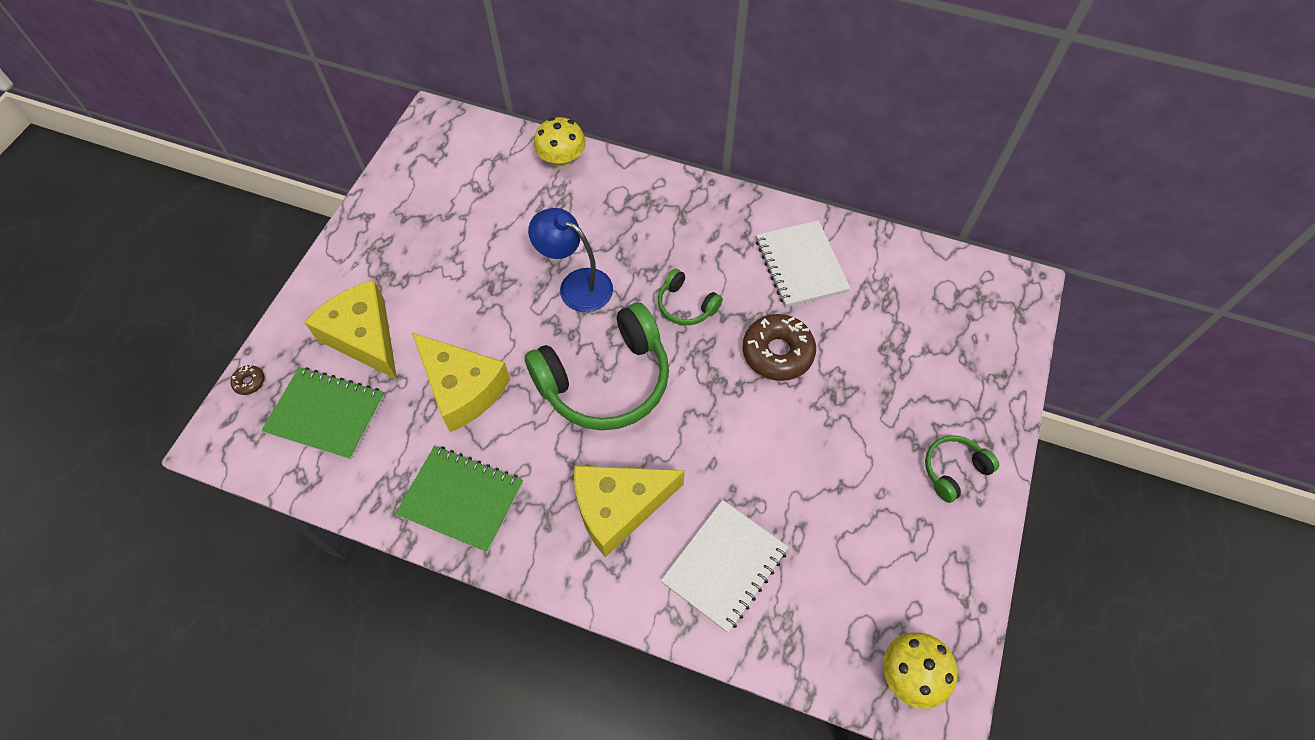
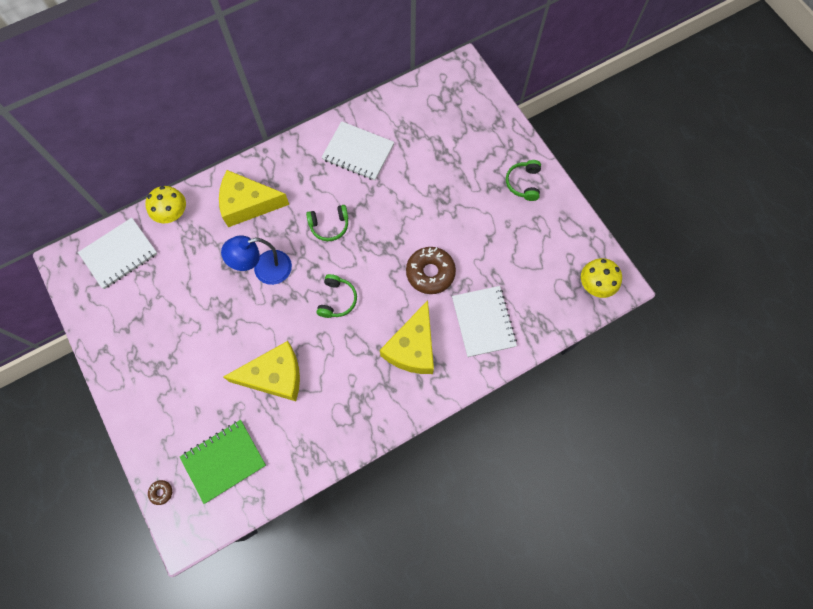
camera: 50 degrees left, 10 degrees up
yellow cheese [304,280,397,379] -> yellow cheese moved to [219,170,289,227]
green notebook [395,446,523,553] -> none
green headphones [525,303,669,431] -> green headphones [316,274,357,318], size x0.47
brown donut [742,314,816,381] -> brown donut moved to [406,247,456,294]
none -> white notebook [78,218,158,289]

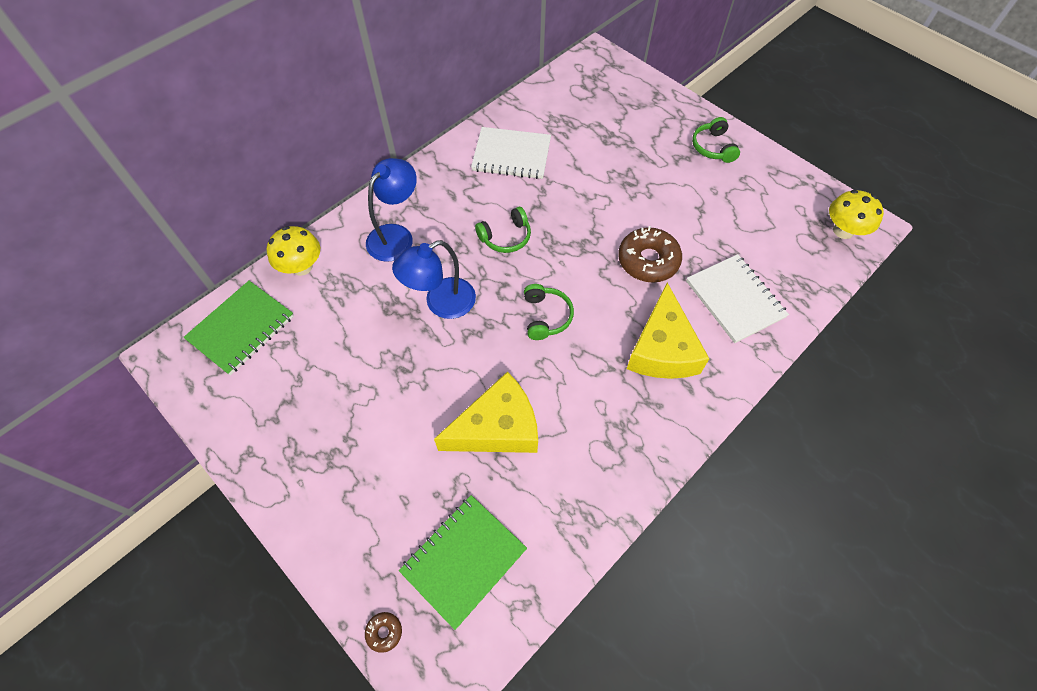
camera: 15 degrees left, 10 degrees down
white notebook [78,218,158,289] -> green notebook [183,281,294,375]
yellow cheese [219,170,289,227] -> blue lamp [366,158,417,262]

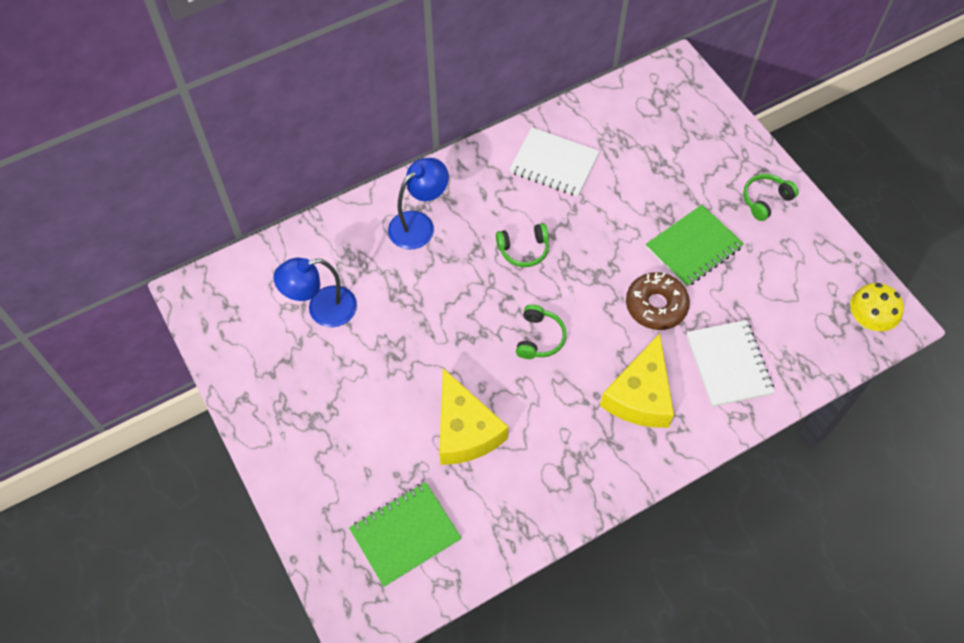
camera: 15 degrees right, 0 degrees up
green notebook [183,281,294,375] -> green notebook moved to [646,205,744,287]
yellow mushroom [267,226,320,276] -> none
brown donut [365,612,402,653] -> none
blue lamp [392,240,476,319] -> blue lamp moved to [273,258,357,327]
yellow cheese [434,372,538,453] -> yellow cheese turned 75 degrees clockwise [439,368,508,465]
green headphones [692,117,740,163] -> green headphones turned 45 degrees clockwise [743,174,799,221]

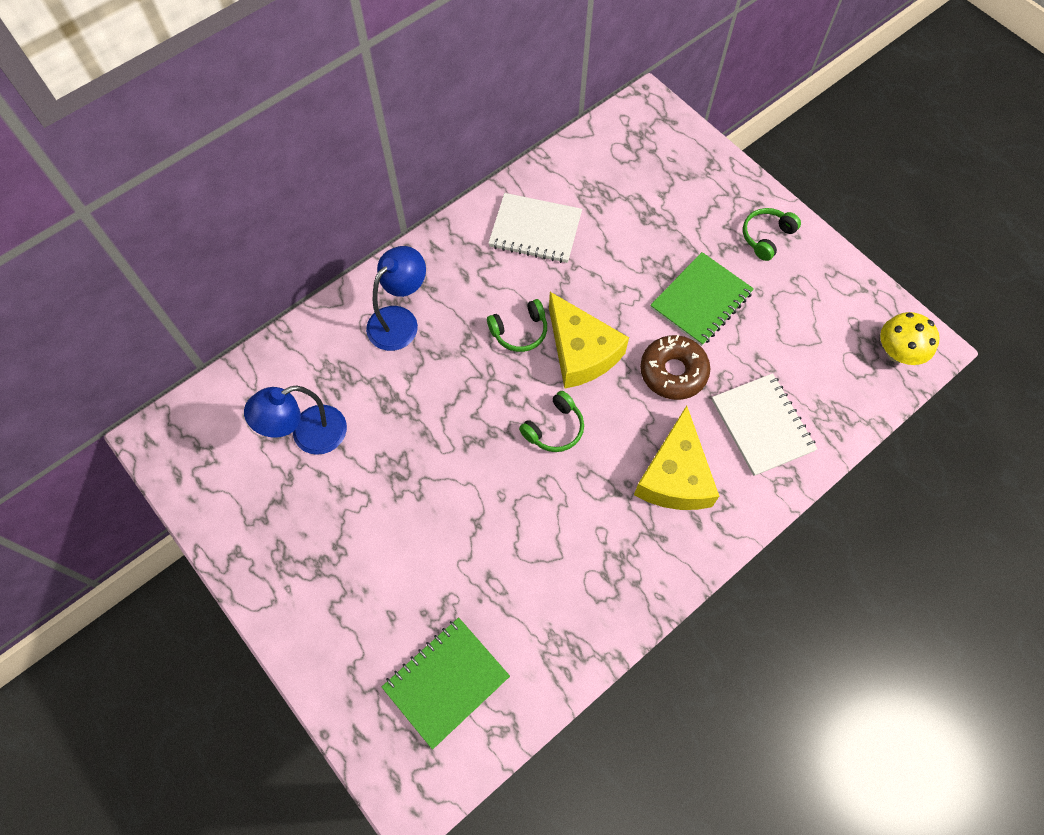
camera: 10 degrees left, 5 degrees up
yellow cheese [439,368,508,465] -> yellow cheese moved to [549,292,629,389]
green headphones [516,304,566,359] -> green headphones turned 45 degrees clockwise [519,391,584,452]

